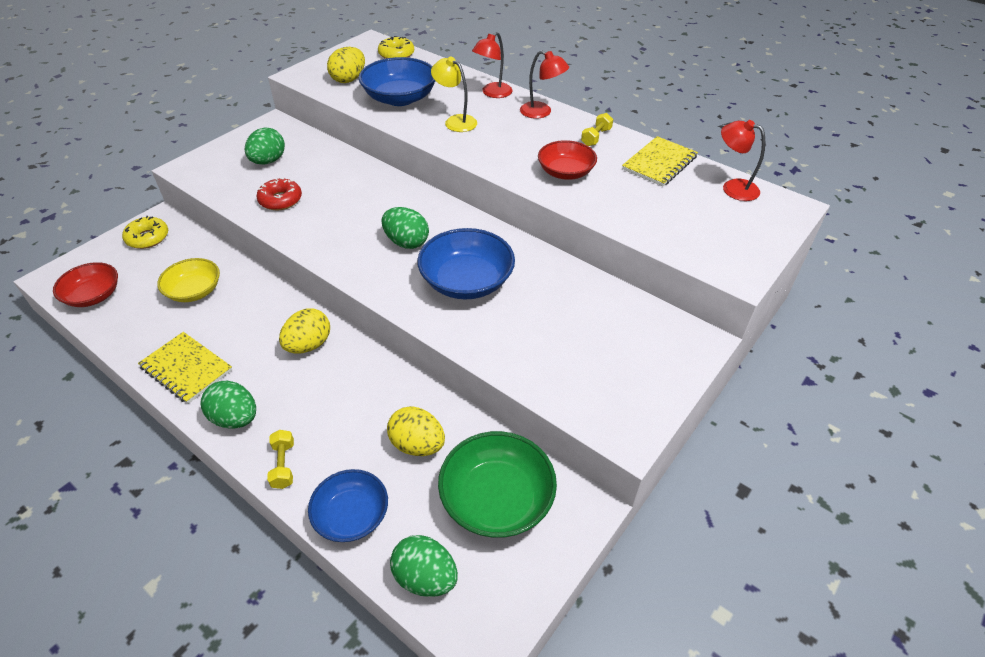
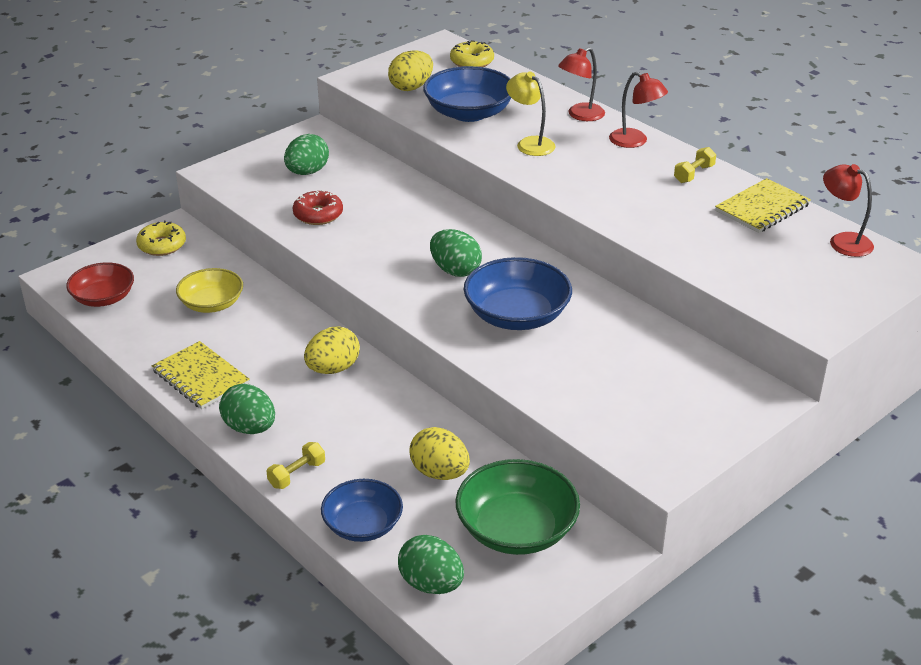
camera: 10 degrees right, 10 degrees down
yellow dumbbell [267,430,294,489] -> yellow dumbbell turned 45 degrees clockwise [266,442,325,489]
red bowl [538,140,597,180] -> none

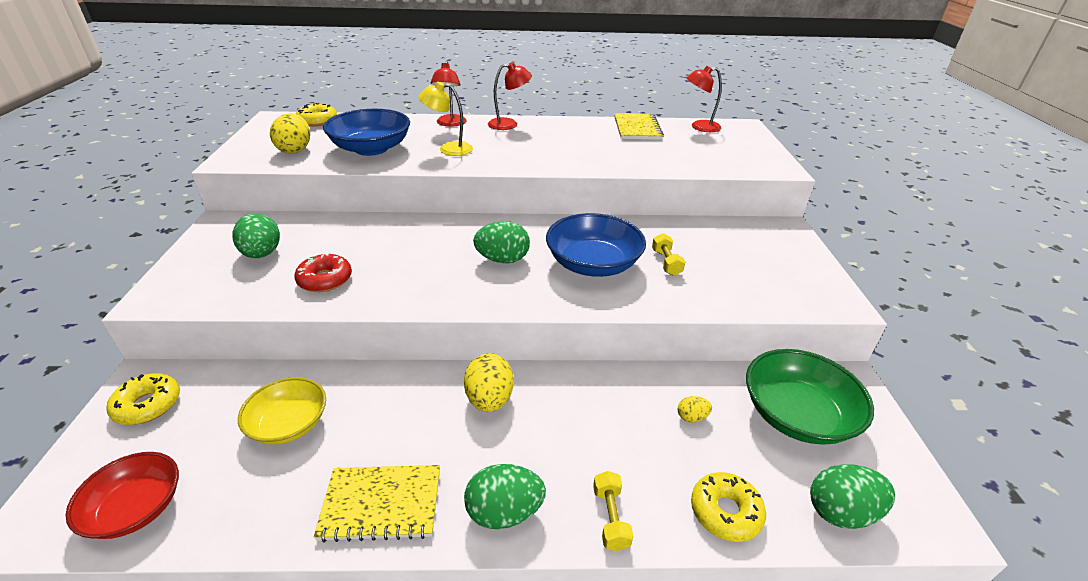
camera: 50 degrees left, 0 degrees up
blue bowl [321,479,403,542] -> yellow donut [691,472,766,542]
yellow egg [409,427,470,480] -> yellow egg [678,396,712,423], size x0.51
yellow dumbbell [674,147,716,183] -> yellow dumbbell moved to [652,233,685,276]

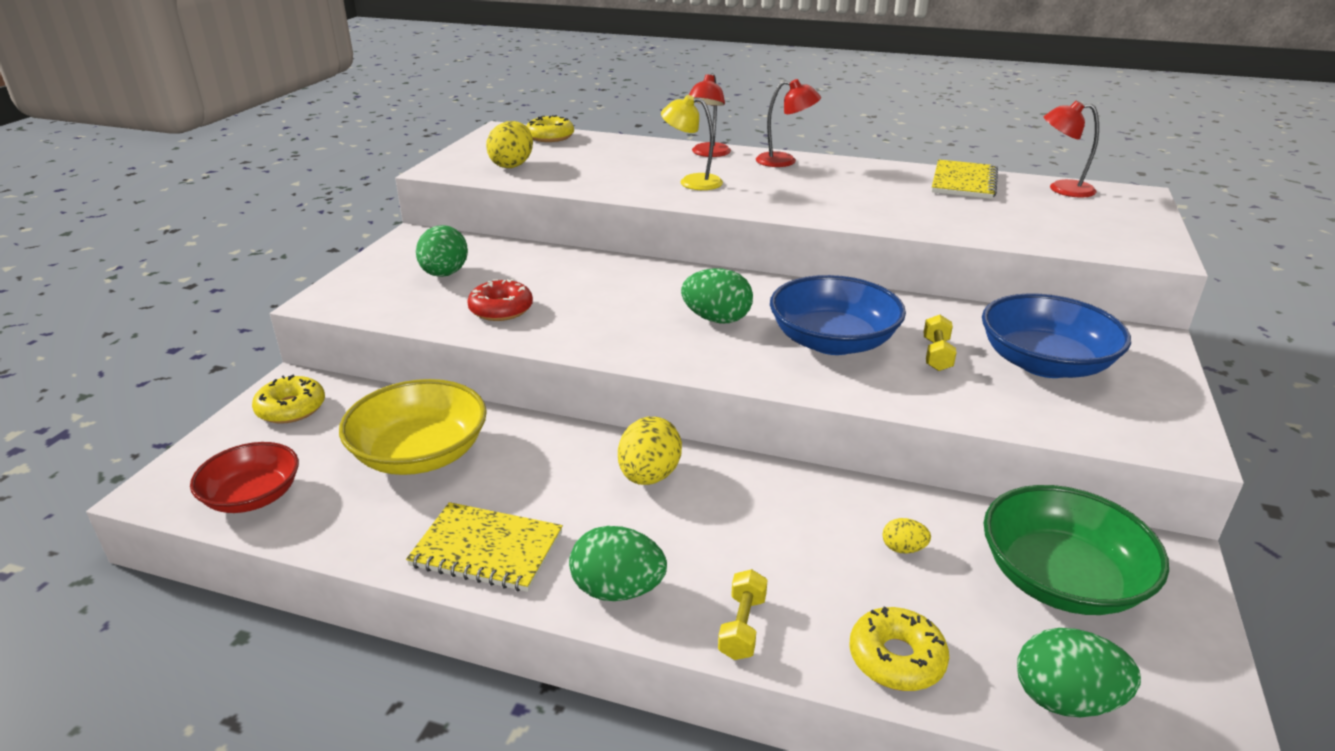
camera: 20 degrees right, 5 degrees down
yellow bowl [238,377,326,444] -> yellow bowl [339,379,487,475], size x1.50
blue bowl [323,109,410,156] -> blue bowl moved to [982,294,1131,378]

